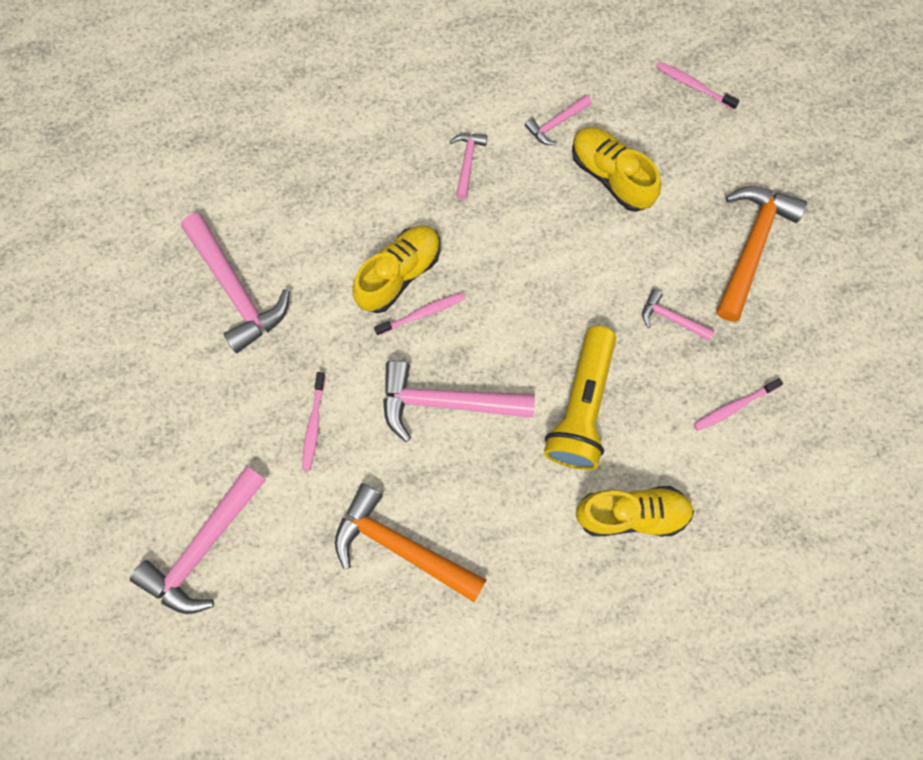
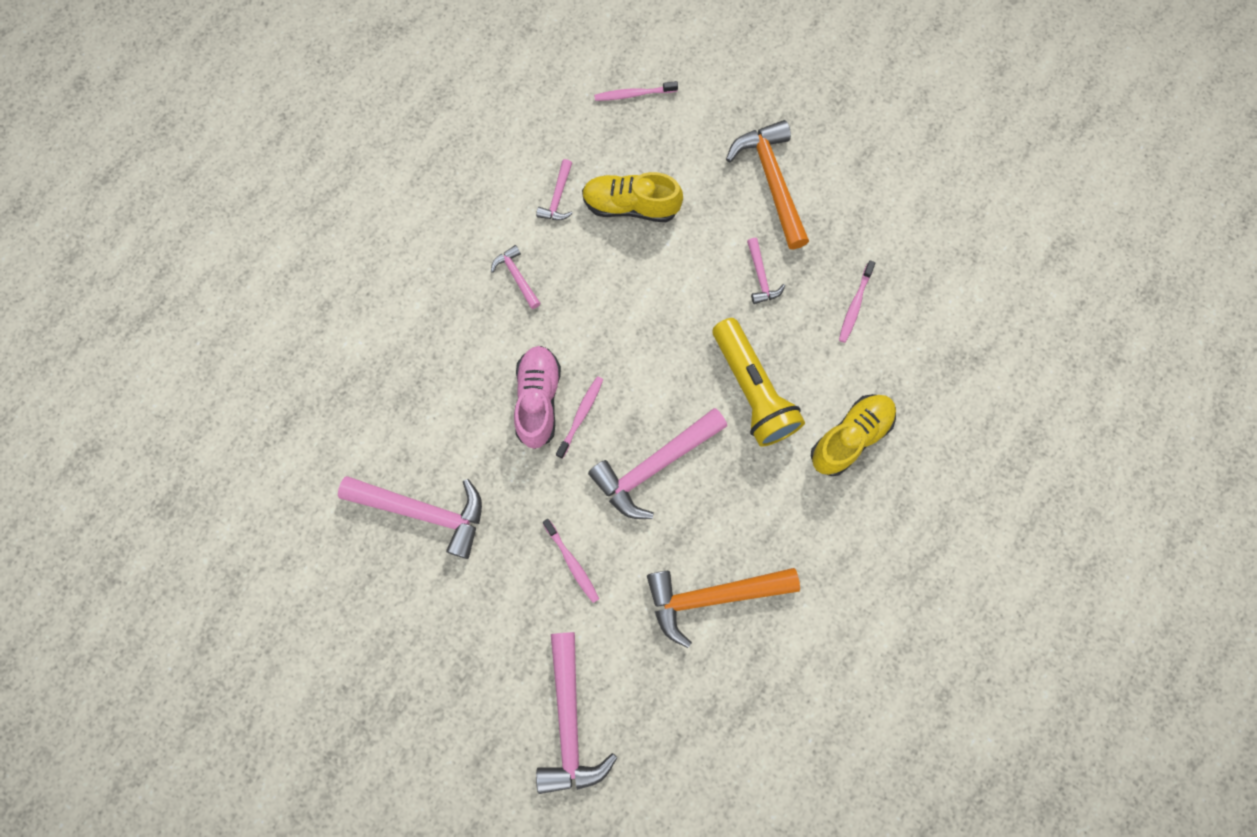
camera: 40 degrees left, 0 degrees up
yellow shoe [352,226,440,313] -> pink shoe [514,346,561,449]
pink hammer [642,289,714,341] -> pink hammer turned 90 degrees counterclockwise [747,238,785,304]

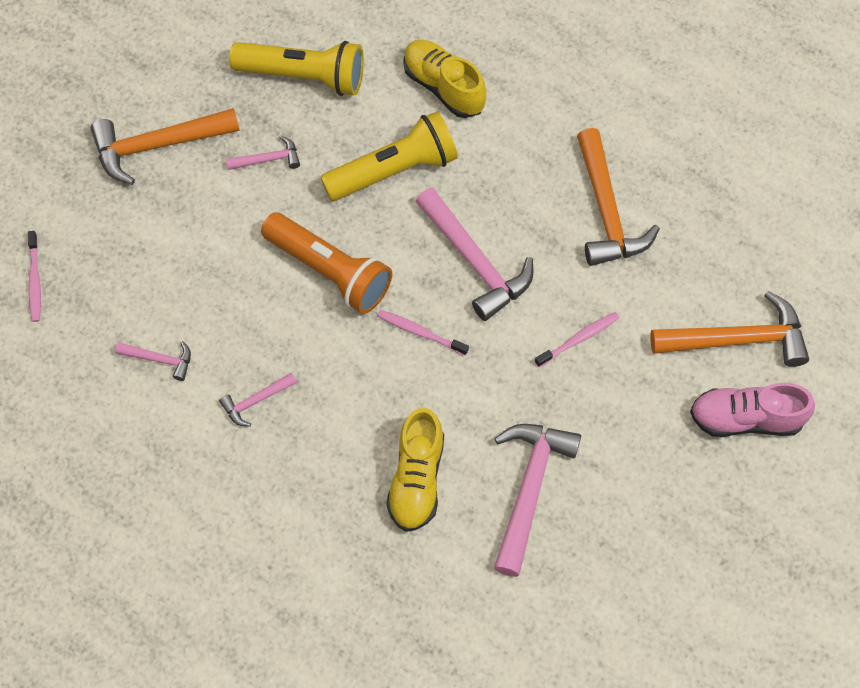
camera: 90 degrees left, 10 degrees down
pink shoe [514,346,561,449] -> pink shoe moved to [690,383,815,437]
pink hammer [536,632,617,794] -> orange hammer [650,291,809,367]
yellow shoe [582,172,683,222] -> yellow shoe moved to [386,407,444,532]
pink toothbrush [839,260,875,343] -> yellow flashlight [229,41,364,96]
none -> orange flashlight [261,212,392,314]

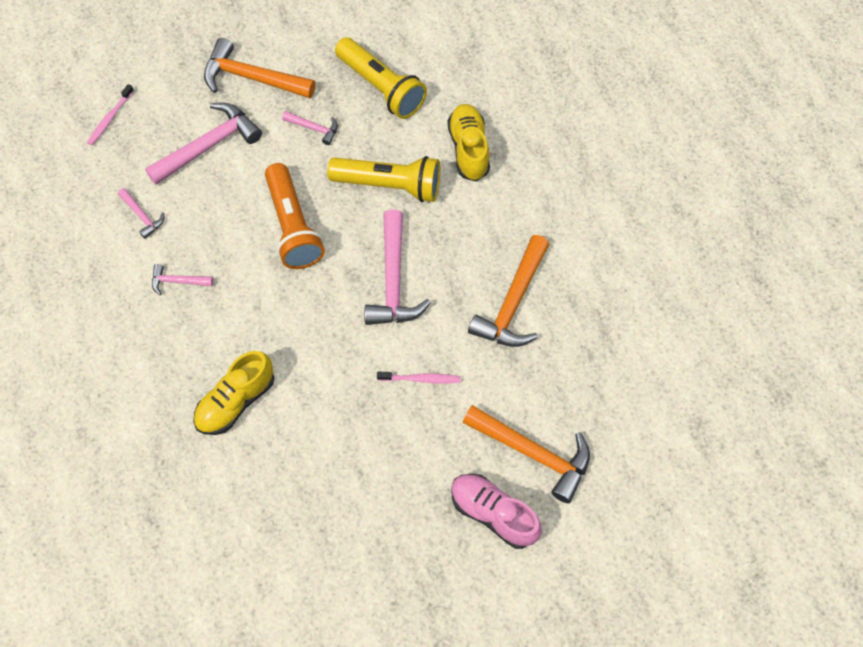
camera: 35 degrees right, 0 degrees up
pink toothbrush [377,310,469,356] -> none
pink hammer [494,424,581,577] -> pink hammer moved to [145,103,262,185]

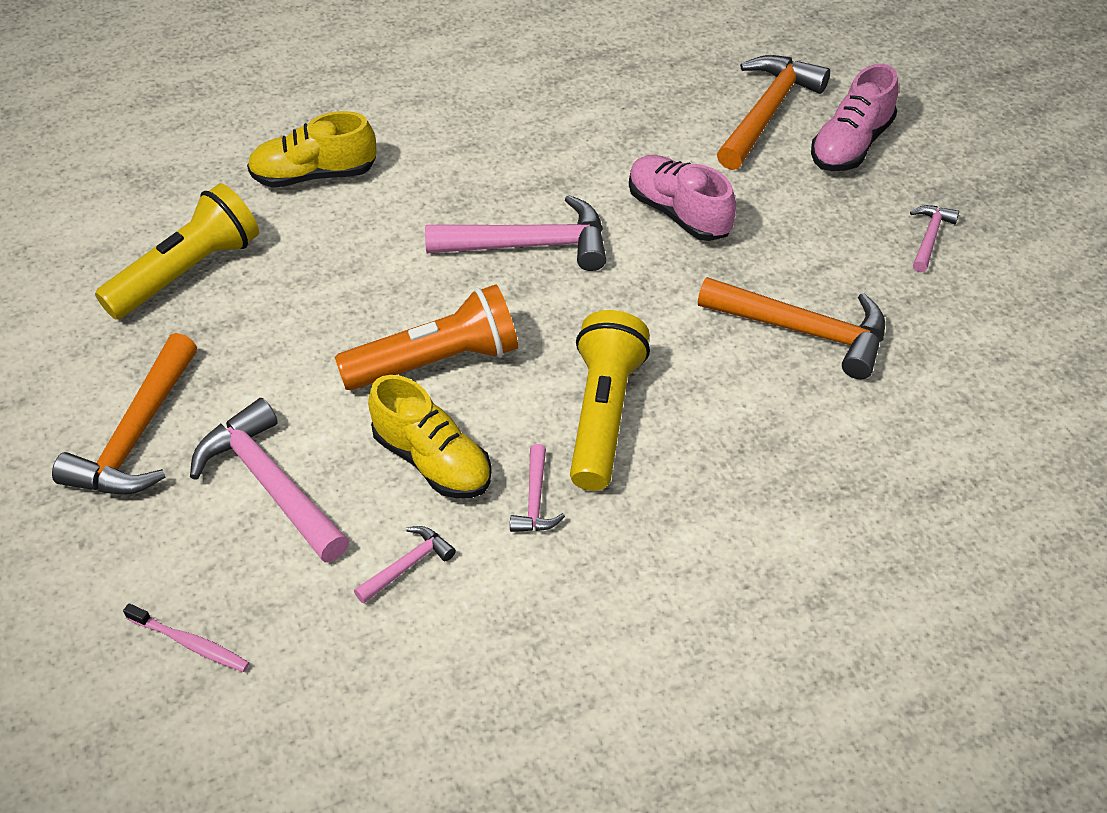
camera: 90 degrees left, 15 degrees down
yellow shoe [193,351,275,435] -> yellow shoe moved to [368,375,492,498]
pink hammer [282,111,338,145] -> pink hammer moved to [910,205,959,272]
yellow flashlight [327,156,440,202] -> yellow flashlight moved to [570,310,650,491]
pink toothbrush [377,372,461,383] -> pink shoe [629,155,736,241]
orange hammer [468,235,549,347] -> orange hammer moved to [698,277,885,379]

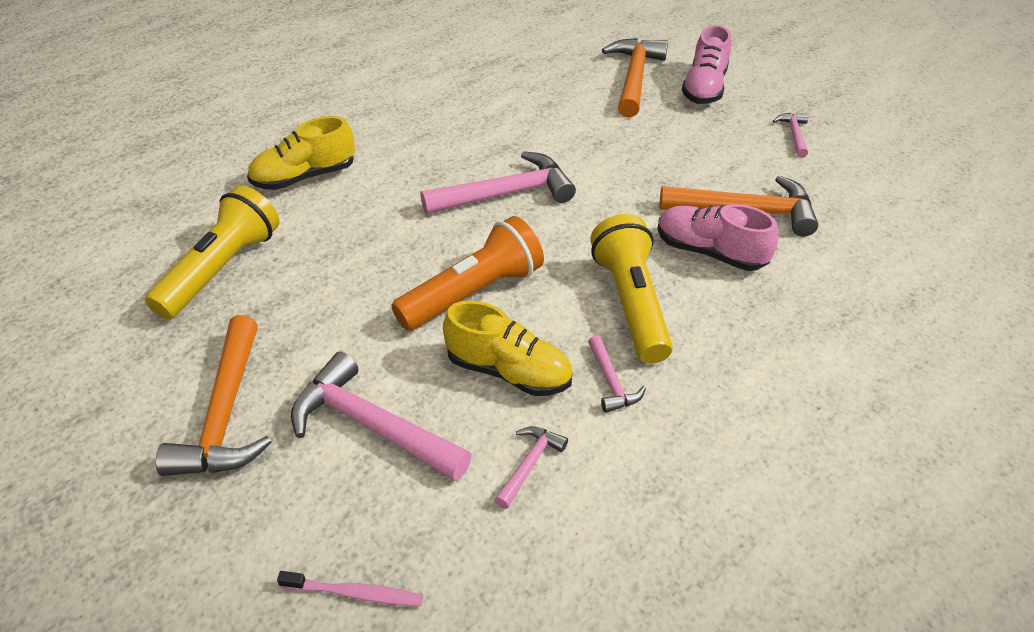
camera: 20 degrees left, 5 degrees down
pink shoe [629,155,736,241] -> pink shoe moved to [657,204,778,271]

